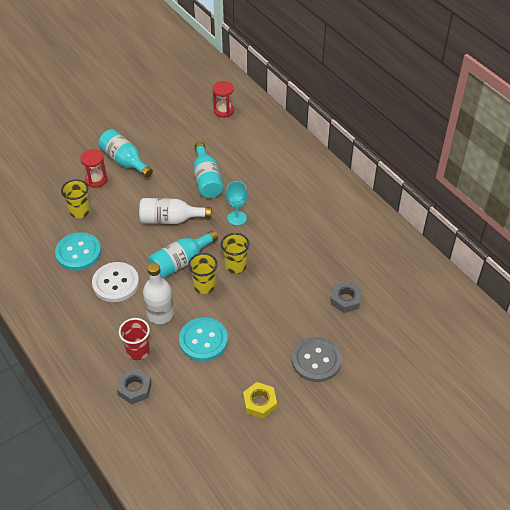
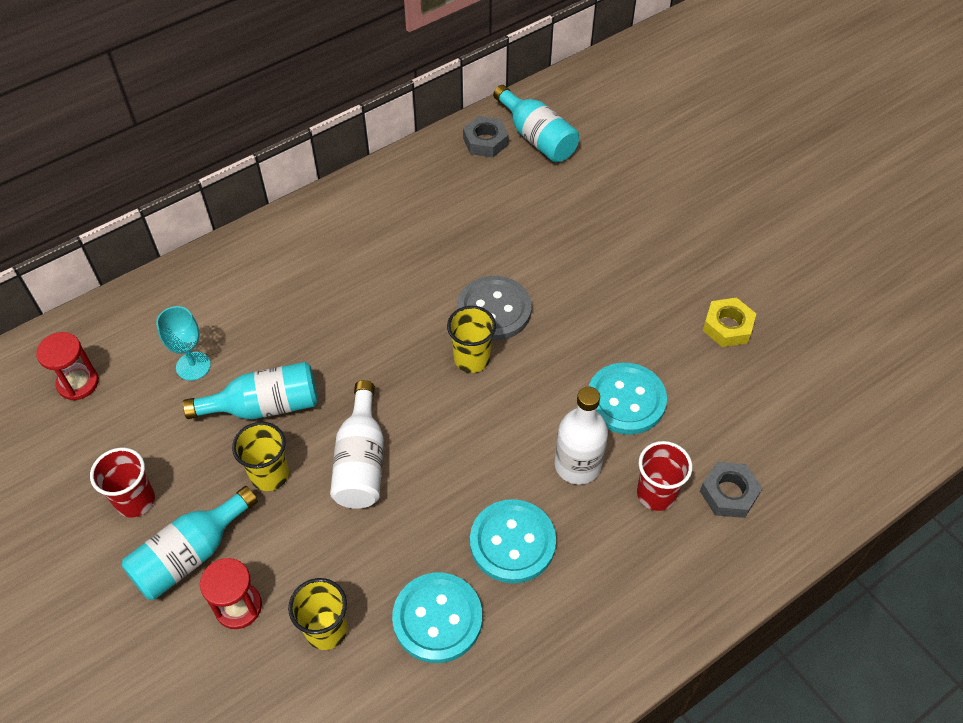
camera: 90 degrees left, 5 degrees up
white button [92,262,139,302] -> turquoise button [470,499,556,583]
turquoise bottle [149,230,218,278] -> turquoise bottle moved to [493,85,579,162]
yellow cup [188,253,218,294] -> yellow cup moved to [232,422,289,491]
turquoise goblet [226,181,247,226] -> turquoise goblet moved to [156,306,211,381]
grey button [292,337,342,382] -> grey button moved to [457,276,532,340]
grey nut [331,281,362,313] -> grey nut moved to [463,116,509,157]
none -> red cup [90,448,155,517]

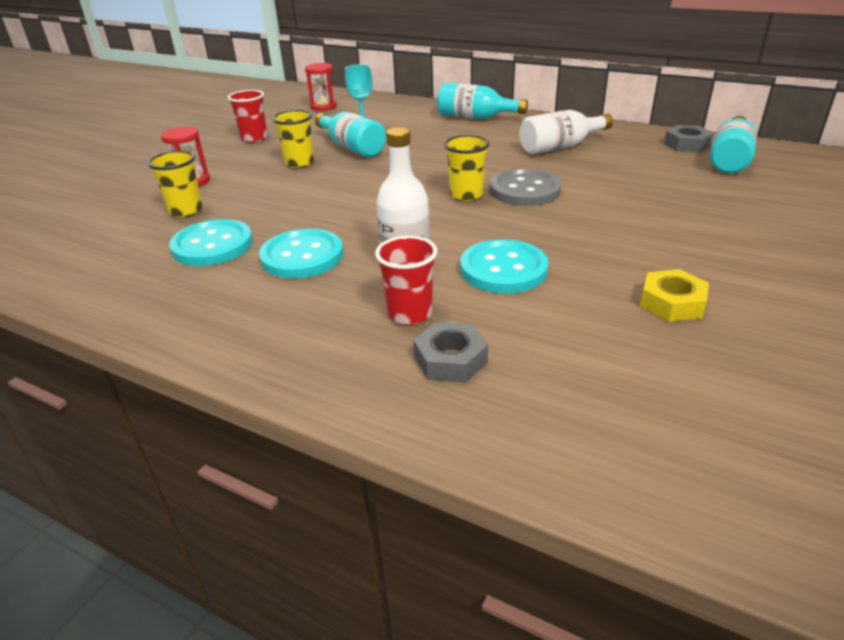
camera: 65 degrees right, 20 degrees down
turquoise bottle [122,486,258,600] -> turquoise bottle moved to [437,82,528,119]
white bottle [330,380,384,509] -> white bottle moved to [519,110,613,154]

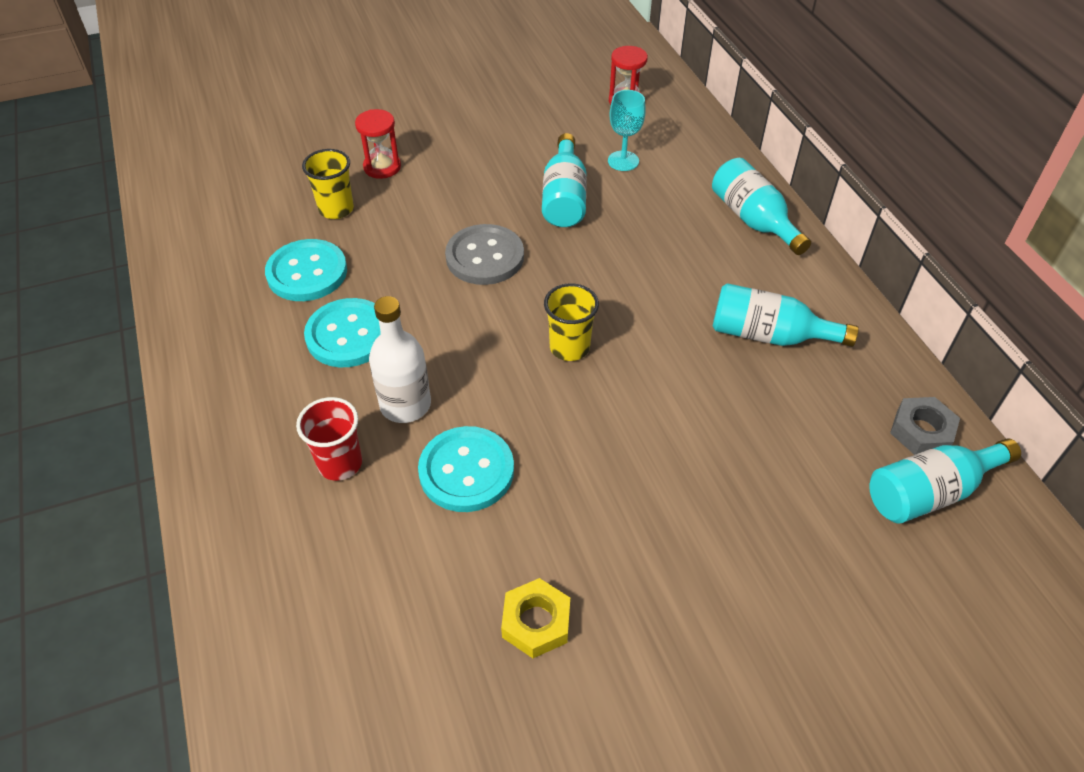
camera: 40 degrees right, 15 degrees up
red cup [228,90,268,142] -> none
yellow cup [272,110,314,168] -> none
grey nut [413,322,488,383] -> none
grey button [490,169,562,206] -> grey button moved to [445,224,524,285]
white bottle [519,110,613,154] -> turquoise bottle [713,283,859,347]

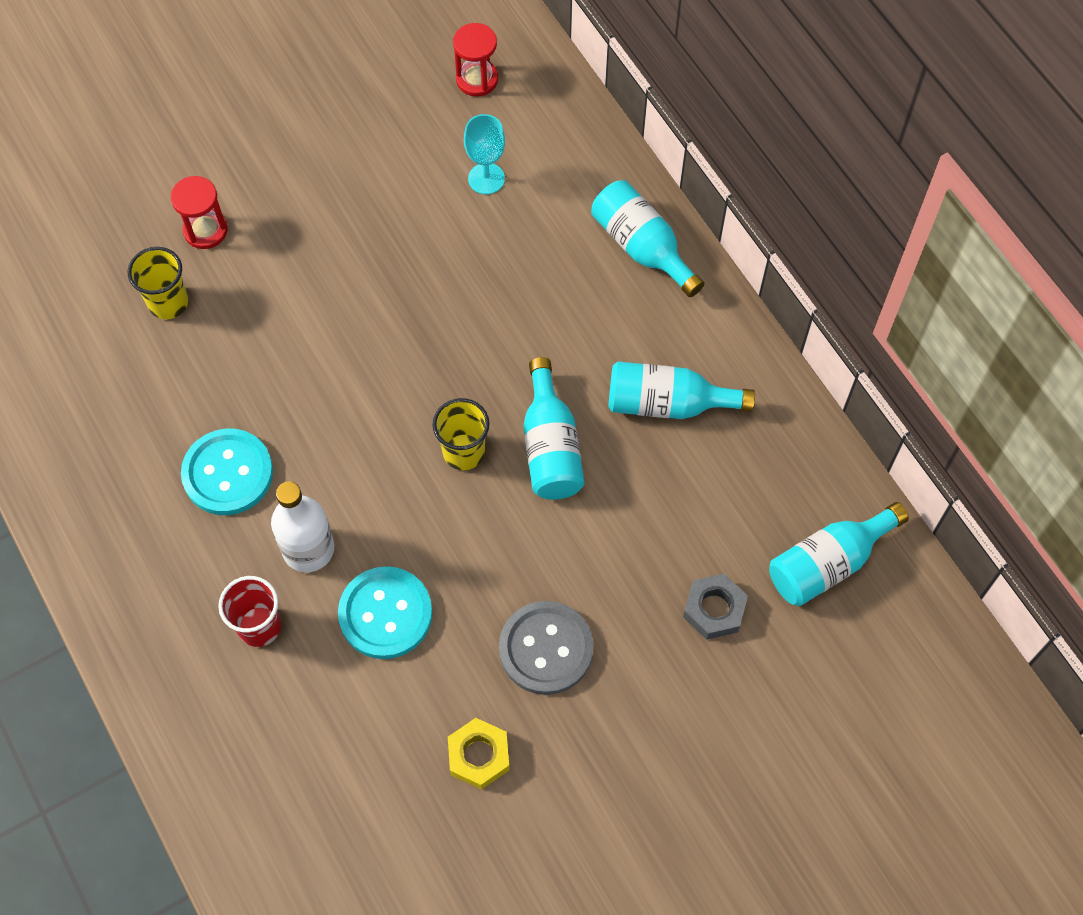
camera: 10 degrees left, 15 degrees up
turquoise button [265,239,347,301] -> none
grey button [445,224,524,285] -> grey button moved to [499,601,594,695]
turquoise bottle [542,133,587,227] -> turquoise bottle moved to [523,357,585,500]
grey nut [890,397,960,455] -> grey nut moved to [683,574,748,640]

